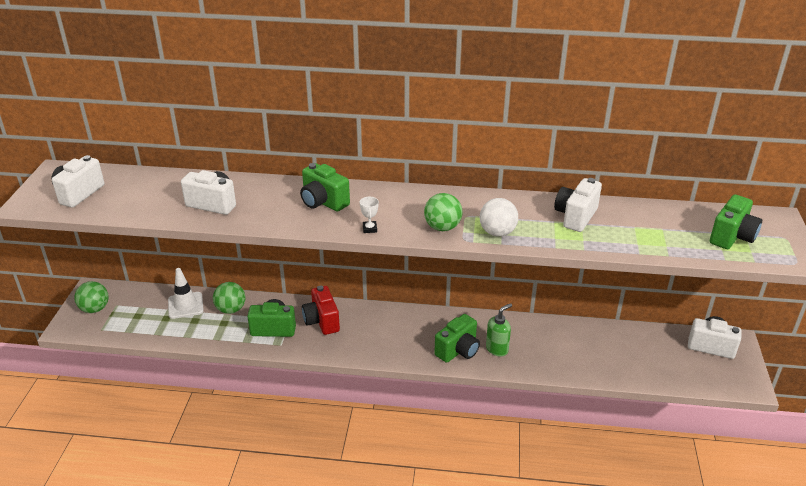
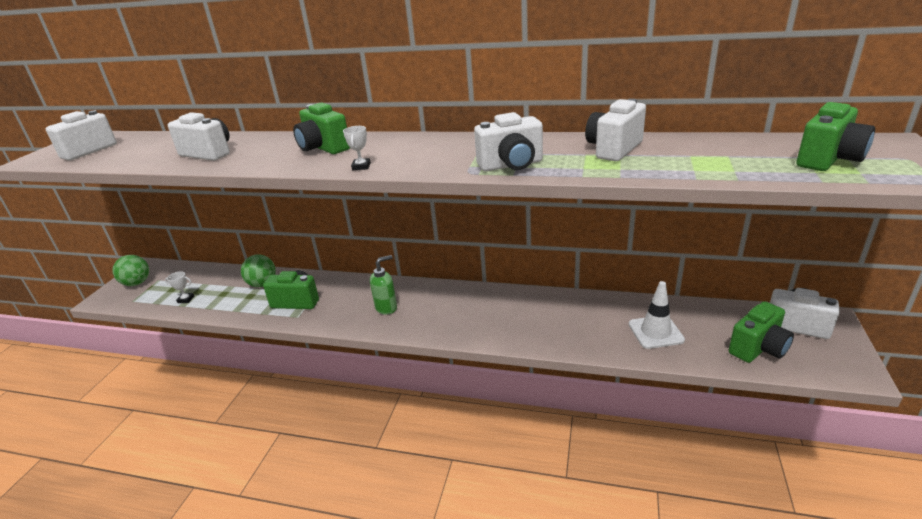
camera: 10 degrees right, 5 degrees down
white traffic cone [168,268,204,319] -> white traffic cone moved to [629,281,685,349]
red camera [302,285,340,335] -> none
green ball [424,193,462,231] -> none
green camera [434,314,480,363] -> green camera moved to [729,301,794,363]
white ball [480,198,518,237] -> white camera [474,112,543,171]
green soap dispenser [486,303,512,357] -> green soap dispenser moved to [370,255,397,315]
none -> white trophy [165,271,194,303]

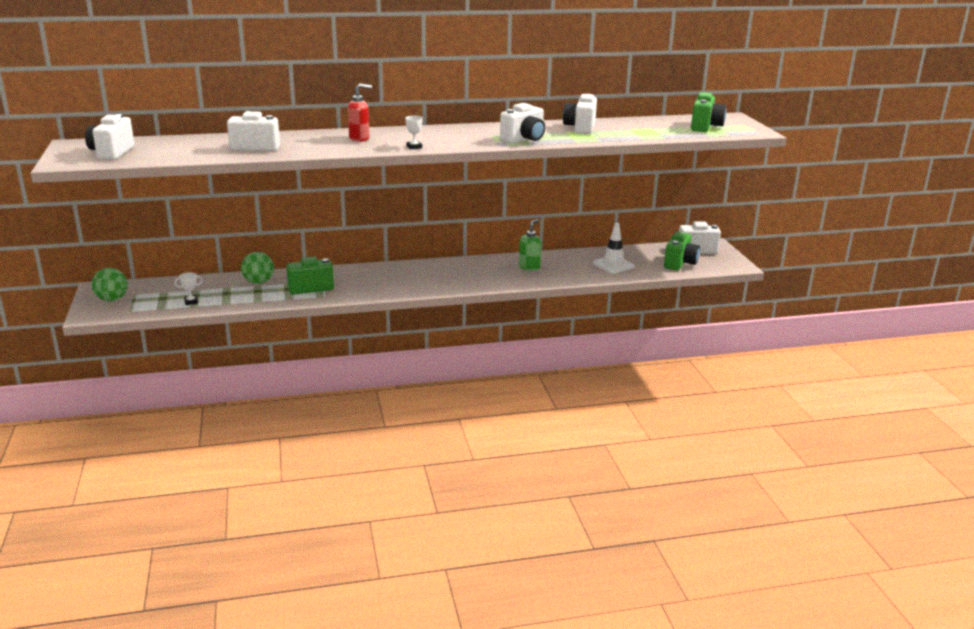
camera: 30 degrees left, 5 degrees down
green camera [293,102,350,154] -> red soap dispenser [348,84,372,142]
green soap dispenser [370,255,397,315] -> green soap dispenser moved to [519,219,542,271]

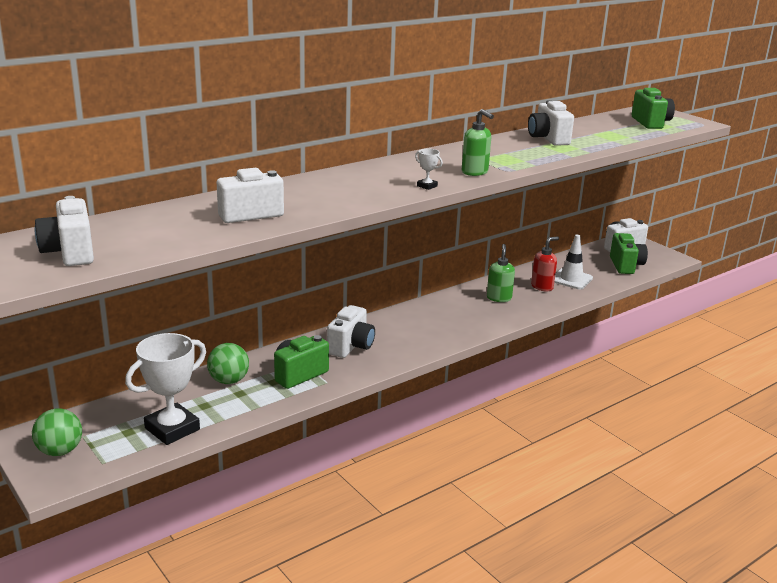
camera: 25 degrees left, 0 degrees up
white trophy [174,272,203,305] -> white trophy [125,333,206,445], size x2.46
red soap dispenser [348,84,372,142] -> red soap dispenser moved to [531,236,559,291]
white camera [500,103,545,144] -> white camera moved to [327,305,375,358]
none -> green soap dispenser [462,109,494,176]

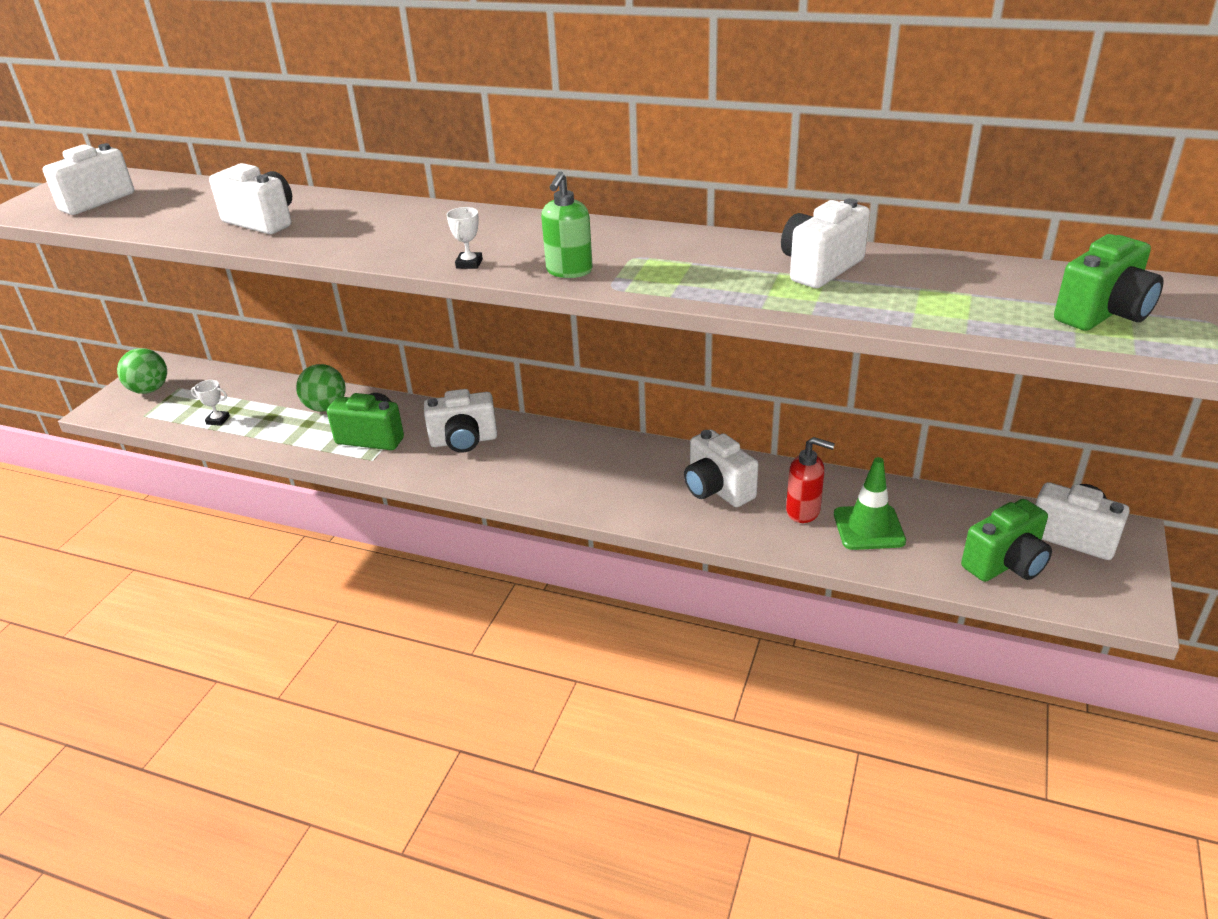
camera: 60 degrees right, 10 degrees up
white trophy [125,333,206,445] -> white trophy [191,380,230,426], size x0.41
green soap dispenser [487,244,515,302] -> white camera [684,429,758,507]
white traffic cone [554,235,593,289] -> green traffic cone [834,457,906,550]

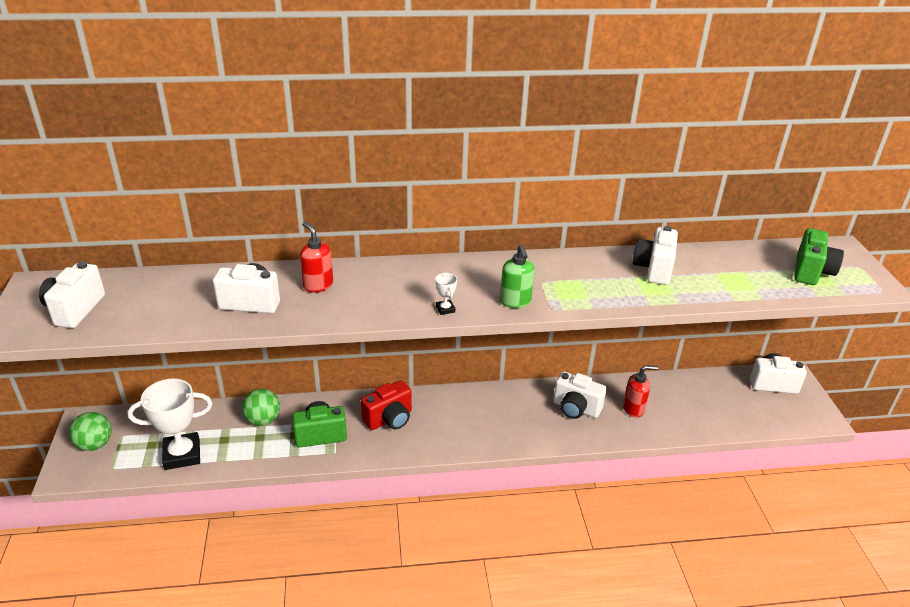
camera: 30 degrees left, 0 degrees up
white trophy [191,380,230,426] -> white trophy [127,379,212,470], size x2.46
white camera [424,389,497,453] -> red camera [361,380,412,430]
green traffic cone [834,457,906,550] -> none
green camera [961,499,1052,582] -> none
none -> red soap dispenser [300,222,333,293]

